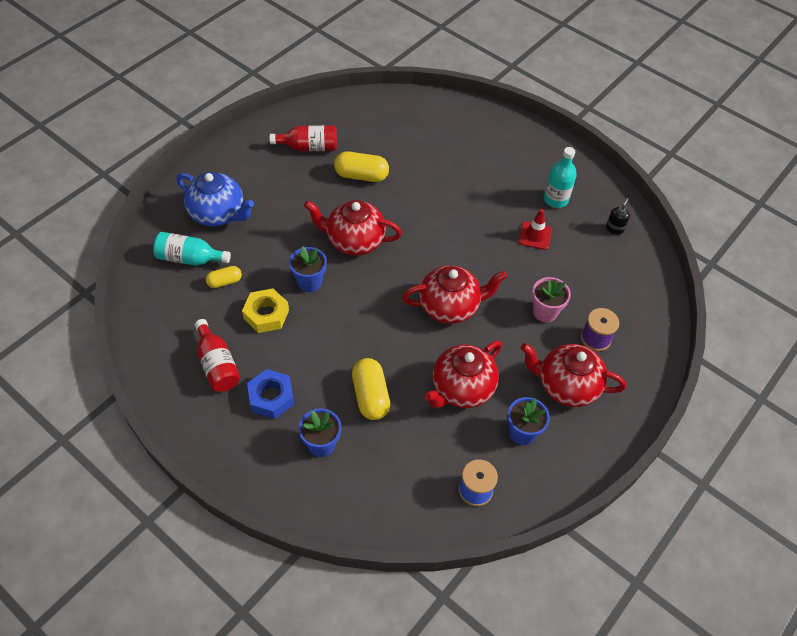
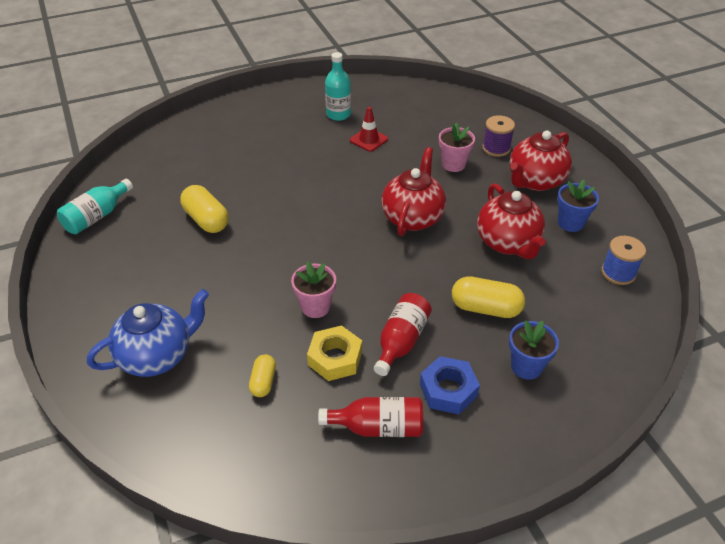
camera: 60 degrees left, 10 degrees down
turquoise bottle [153,232,231,266] -> turquoise bottle moved to [57,179,133,234]
red bottle [269,125,337,151] -> red bottle moved to [374,293,432,376]
blue flower pot [289,246,327,292] -> pink flower pot [291,261,336,318]
red teapot [304,200,402,256] -> none
yellow capsule [334,151,389,182] -> yellow capsule turned 75 degrees counterclockwise [180,185,229,233]
black soap dispenser [606,198,630,235] -> none

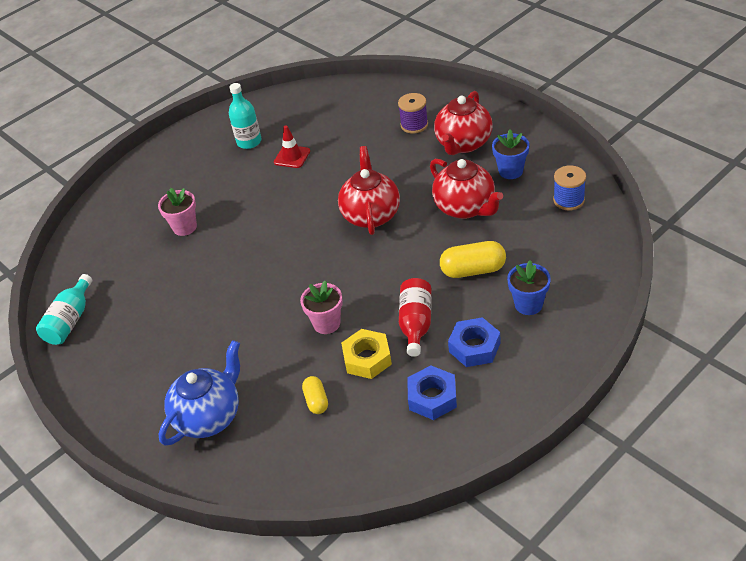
camera: 15 degrees left, 0 degrees up
yellow capsule [180,185,229,233] -> none
red bottle [318,397,423,437] -> blue nut [408,365,457,420]
pink flower pot [439,123,475,172] -> pink flower pot moved to [158,188,197,236]

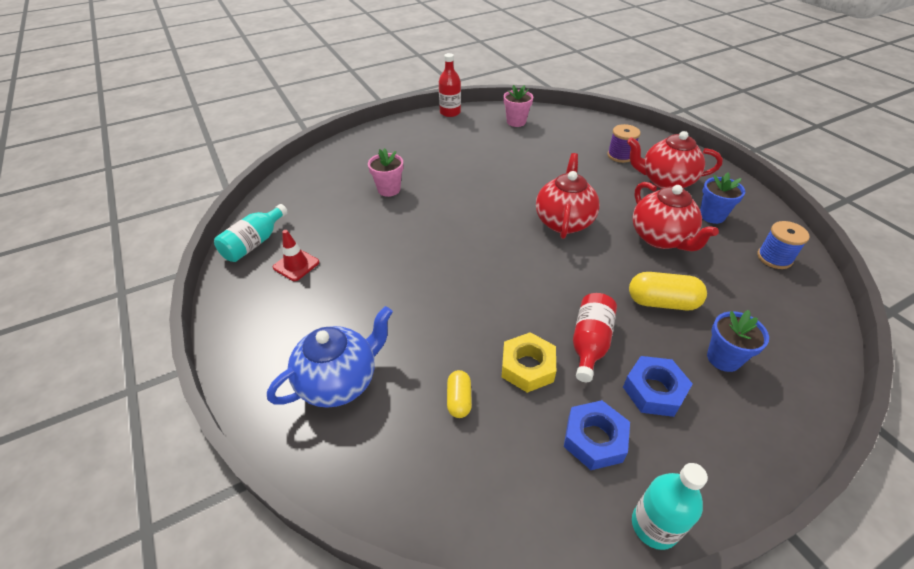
camera: 10 degrees right, 0 degrees up
turquoise bottle [229,83,261,149] -> turquoise bottle moved to [632,463,708,550]
red traffic cone [274,125,310,168] -> red traffic cone moved to [273,230,319,281]
pink flower pot [300,281,343,334] -> pink flower pot moved to [503,85,533,127]
red teapot [434,91,493,155] -> red teapot turned 60 degrees clockwise [627,131,723,189]
none -> red bottle [439,53,461,117]

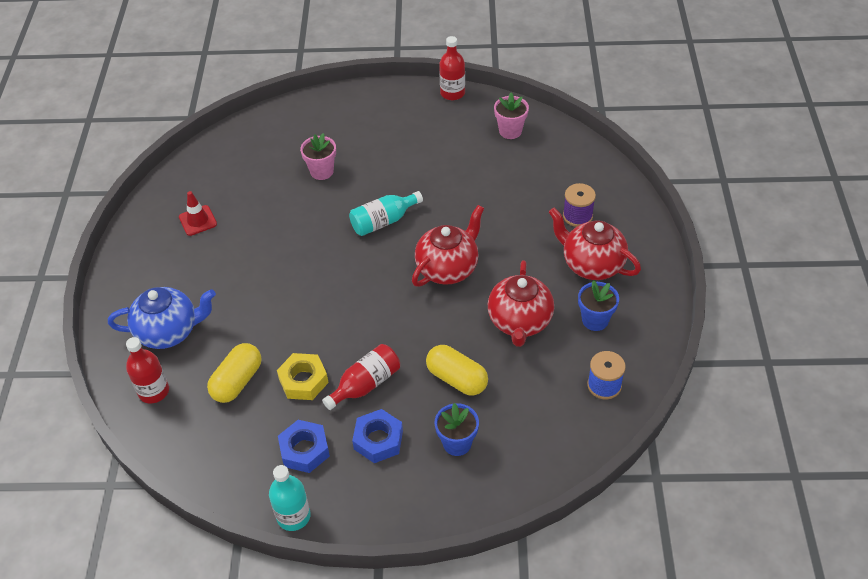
camera: 30 degrees right, 5 degrees up
turquoise bottle [214,204,288,262] -> turquoise bottle moved to [349,191,423,236]
yellow capsule [447,370,472,418] -> yellow capsule [207,343,261,403], size x1.69
none -> red bottle [126,337,169,404]

